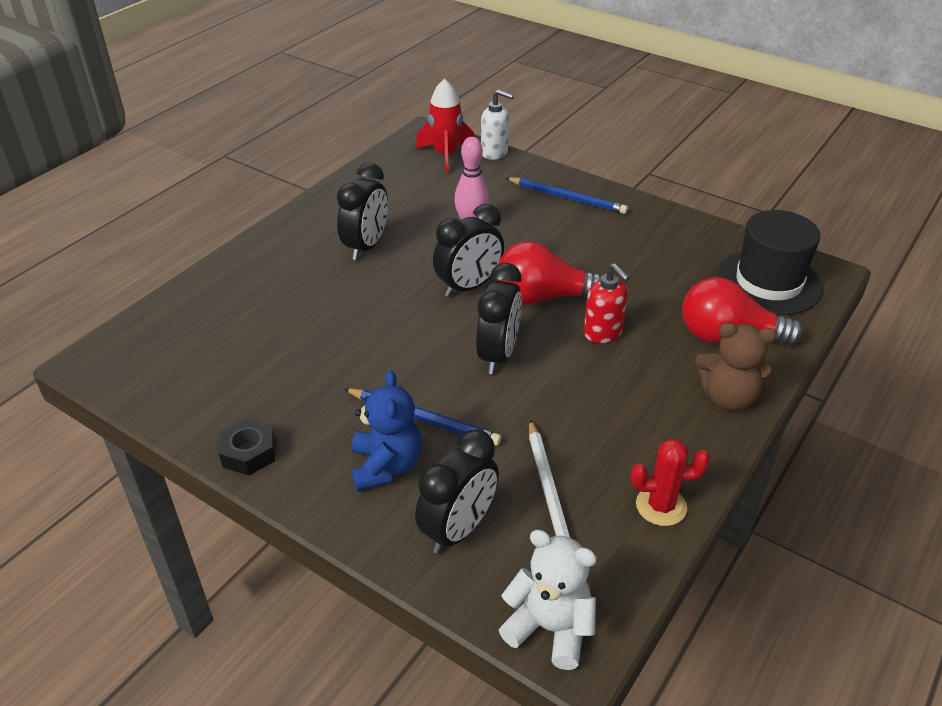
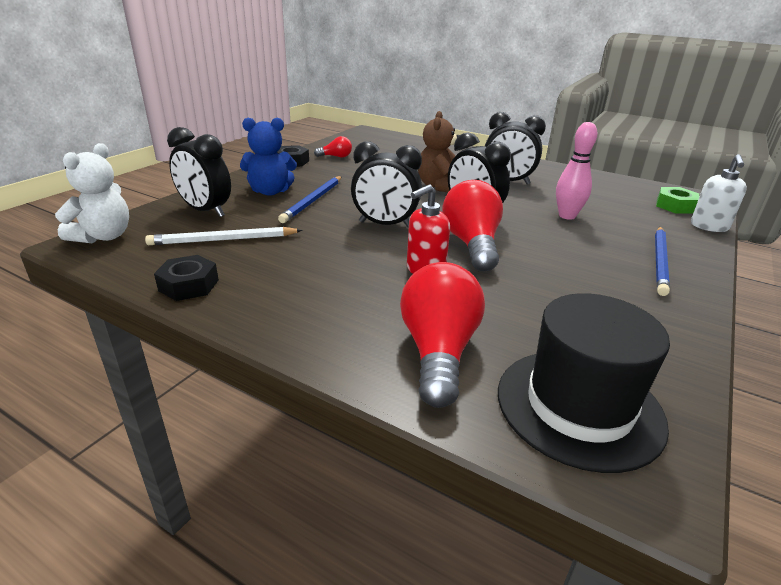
camera: 85 degrees right, 10 degrees down
red rocket [416,78,474,174] -> green nut [656,187,699,213]
red cactus [630,438,710,526] -> black nut [154,255,219,301]
brown teddy bear [696,323,777,411] -> brown teddy bear moved to [418,111,459,193]
none -> red light bulb [314,136,352,157]

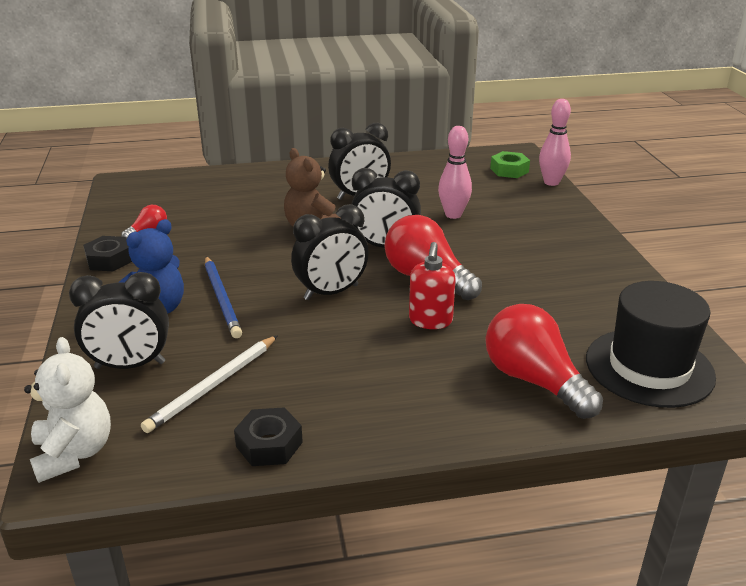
camera: 40 degrees left, 0 degrees up
blue pencil [655,227,670,296] -> none
white soap dispenser [691,154,747,232] -> pink bowling pin [539,99,571,186]

